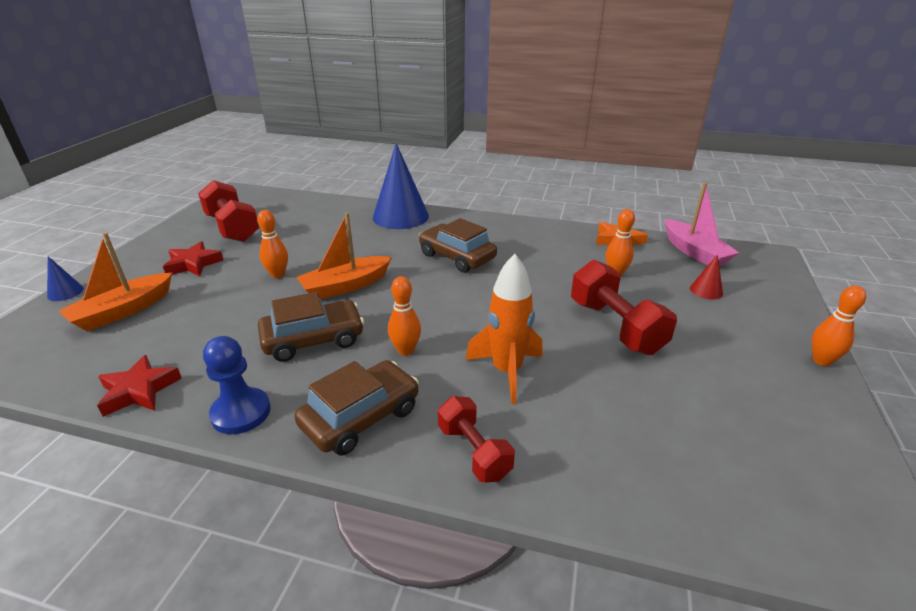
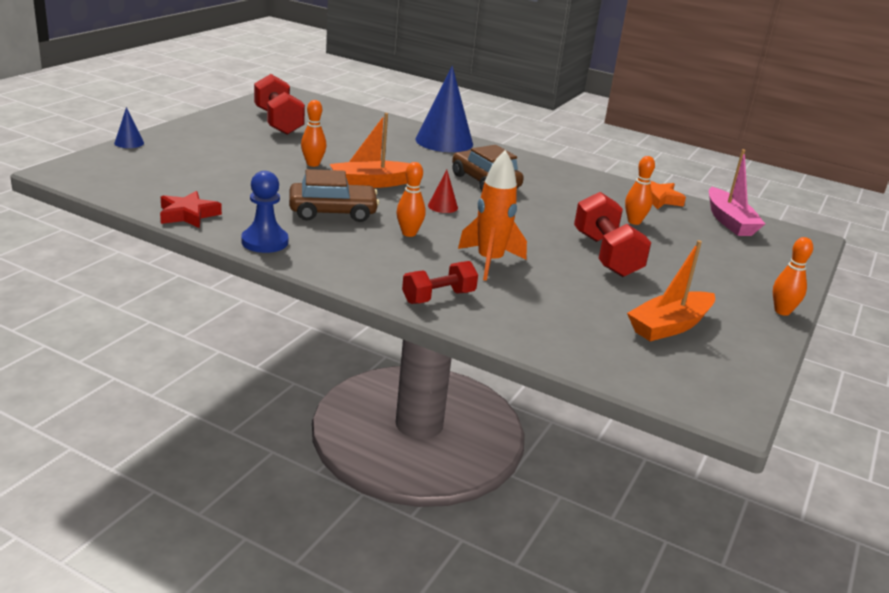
camera: 10 degrees right, 5 degrees down
orange boat [59,233,172,331] -> orange boat moved to [627,240,715,341]
red star [163,241,224,276] -> none
brown car [294,360,419,456] -> none
red dumbbell [438,396,515,482] -> red dumbbell turned 75 degrees clockwise [402,261,478,304]
red cone [690,254,723,300] -> red cone moved to [428,170,458,213]

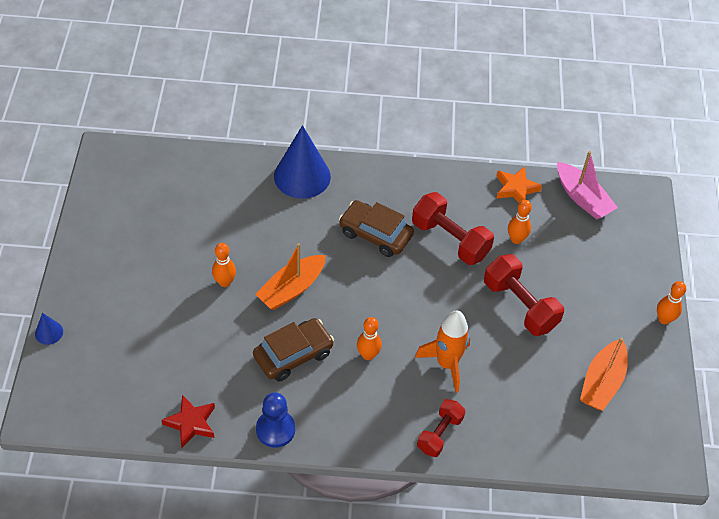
camera: 25 degrees left, 25 degrees up
red dumbbell [254,74,305,135] -> red dumbbell moved to [412,192,494,265]
red cone [428,170,458,213] -> none

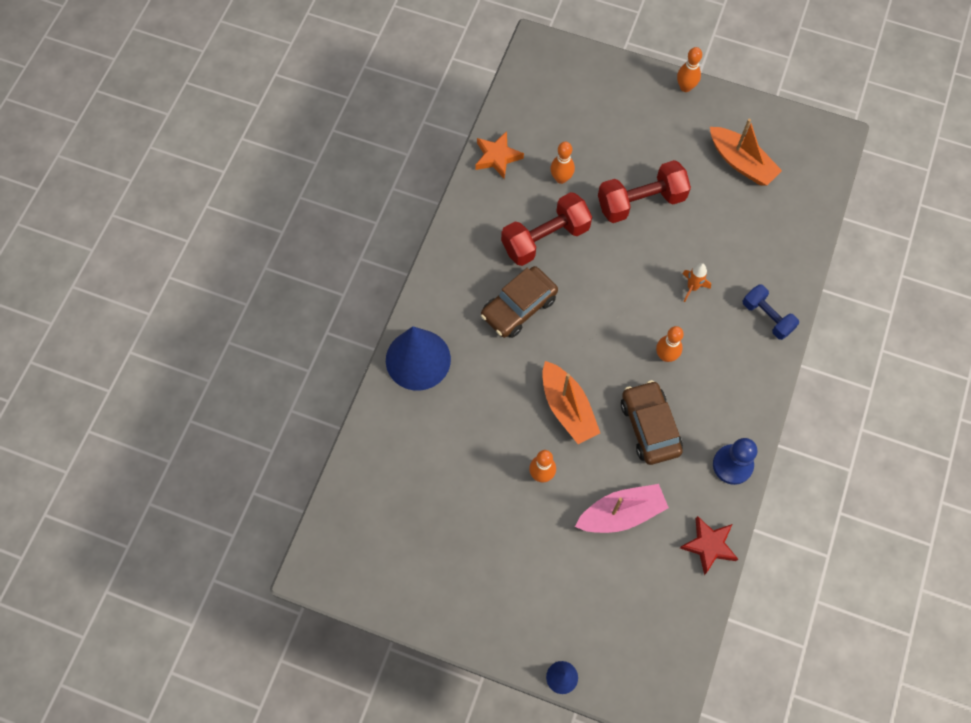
camera: 70 degrees left, 15 degrees up
orange rocket [415,311,470,393] -> orange rocket [682,263,711,302], size x0.55
red dumbbell [417,399,465,457] -> blue dumbbell [742,284,799,340]
pink boat [557,151,618,219] -> pink boat moved to [575,484,669,533]

